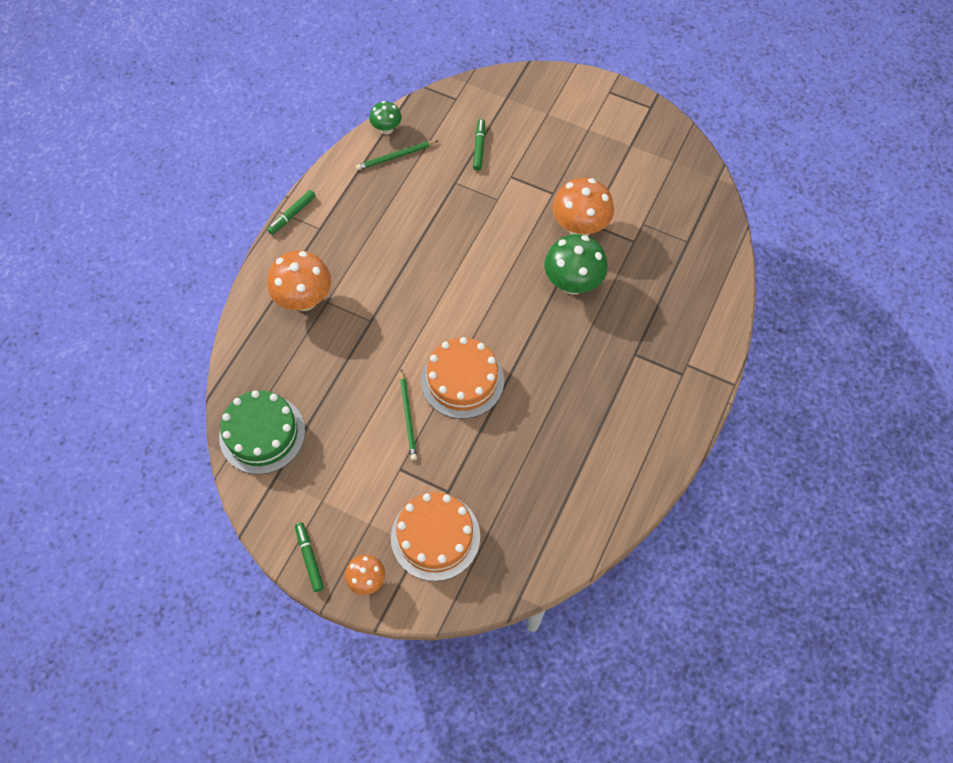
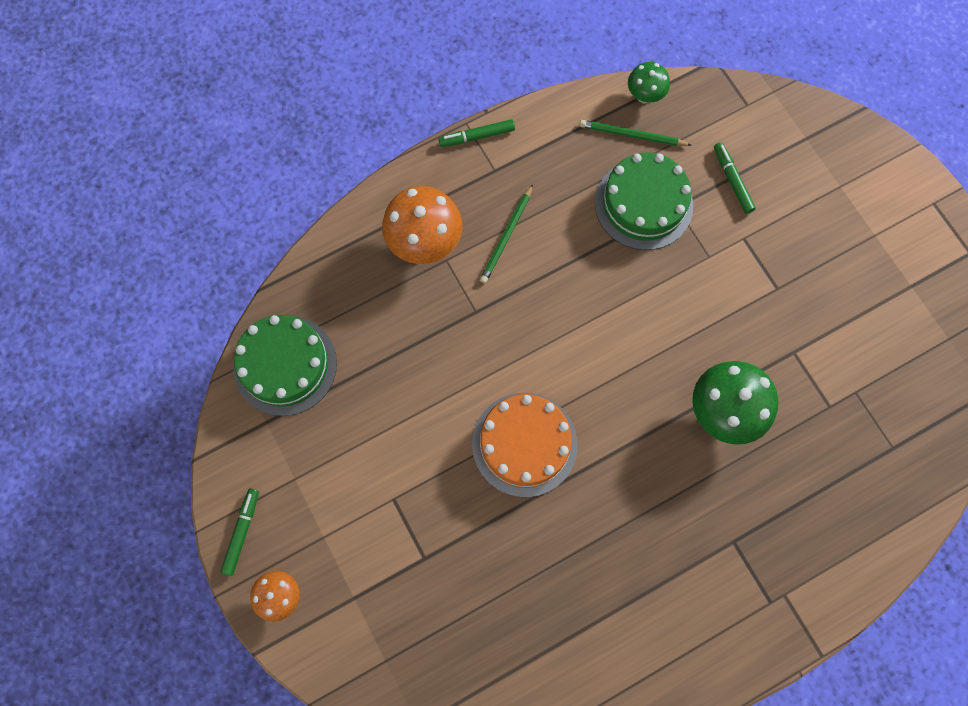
camera: 35 degrees right, 10 degrees up
orange cake [391,492,480,581] -> none
green pencil [400,369,417,460] -> green pencil moved to [480,184,533,283]
green marker [473,119,485,171] -> green marker turned 60 degrees counterclockwise [714,142,756,214]
orange mushroom [552,178,614,236] -> none
none -> green cake [595,152,693,250]

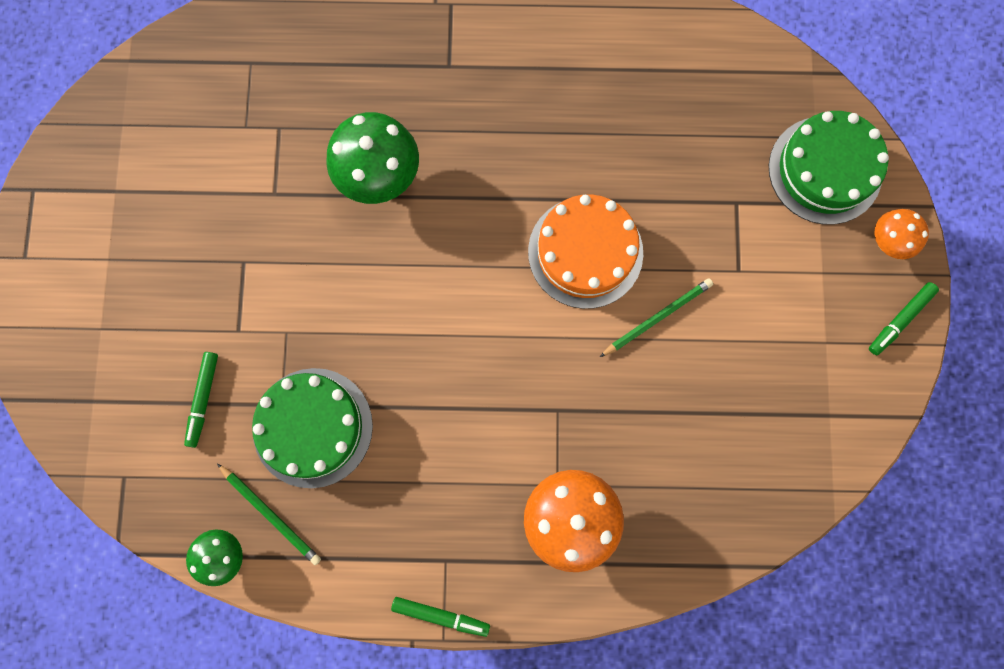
camera: 150 degrees left, 5 degrees up
green cake [233,315,337,416] -> green cake moved to [769,111,889,225]
green pencil [480,184,533,283] -> green pencil moved to [600,278,713,357]

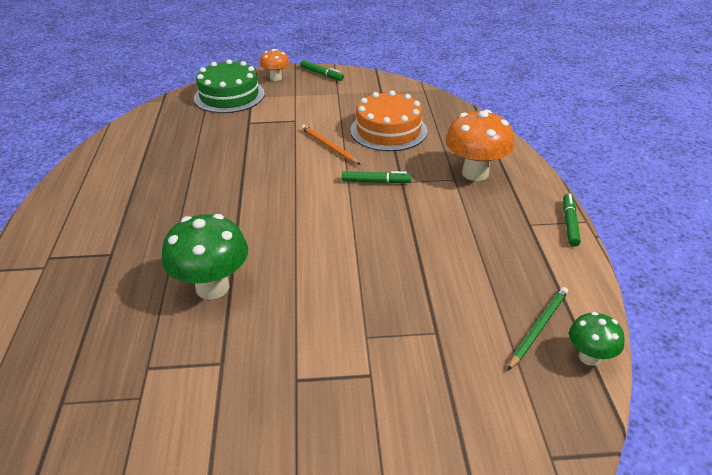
camera: 95 degrees left, 40 degrees down
green marker [184,352,218,448] -> green marker moved to [342,171,411,183]
green cake [252,368,373,488] -> none
orange cake [528,194,643,309] -> orange cake moved to [350,90,427,151]
green pencil [600,278,713,357] -> orange pencil [301,125,361,165]

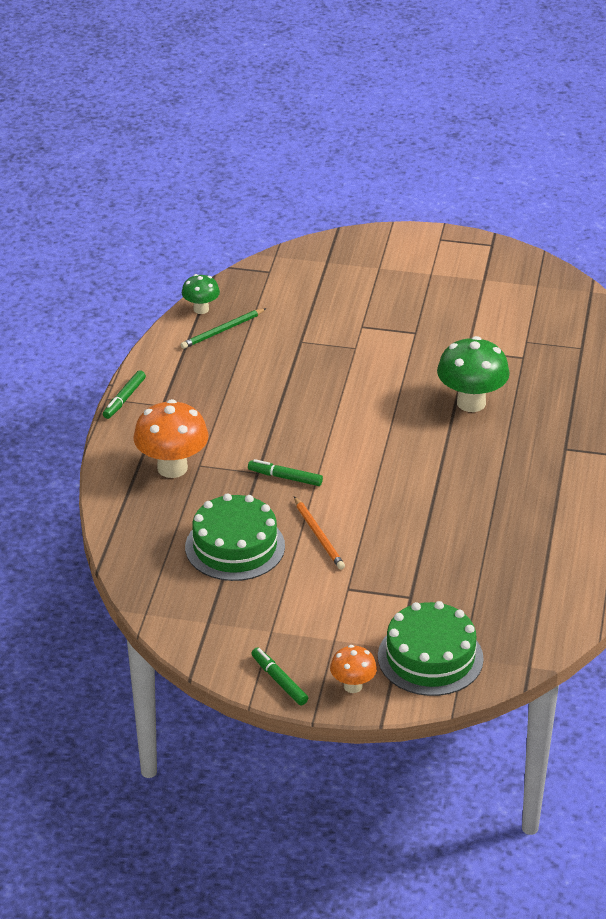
camera: 165 degrees left, 0 degrees up
orange cake [350,90,427,151] -> green cake [185,493,285,581]

